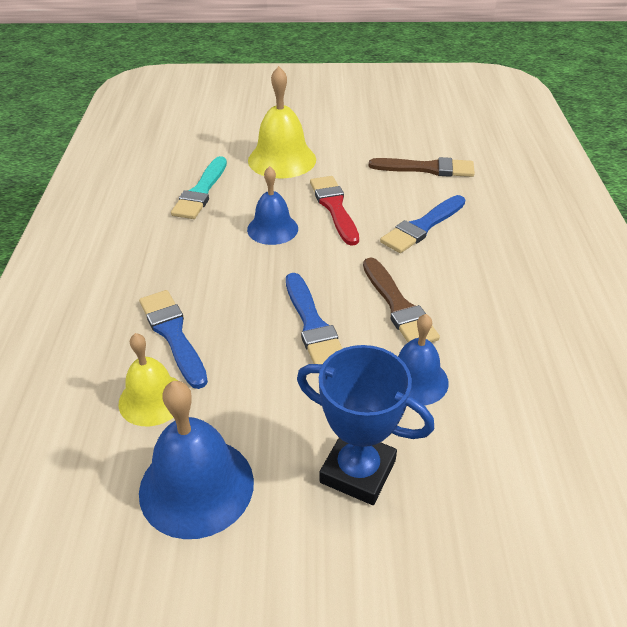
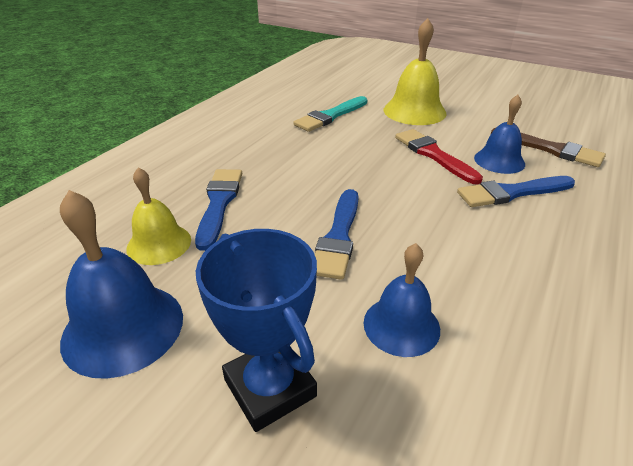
camera: 30 degrees right, 5 degrees down
blue bell [247,166,298,245] -> blue bell moved to [474,95,525,174]
red brush [310,176,359,246] -> red brush turned 45 degrees counterclockwise [395,129,483,185]
brown brush [363,257,440,342] -> none

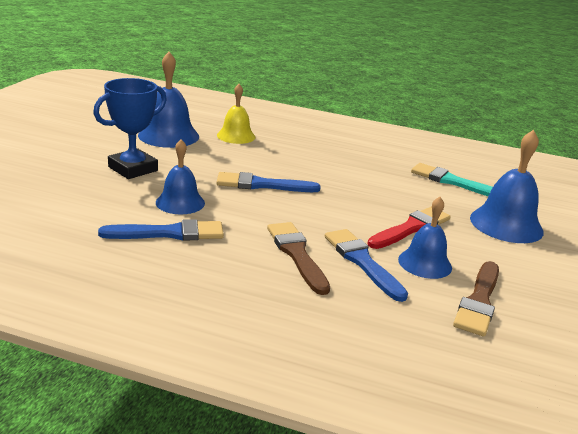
camera: 75 degrees right, 10 degrees down
blue brush [195,169,242,251] -> blue brush moved to [98,219,224,240]
yellow bell [384,18,447,125] -> blue bell [470,130,544,243]
none -> brown brush [267,222,330,295]

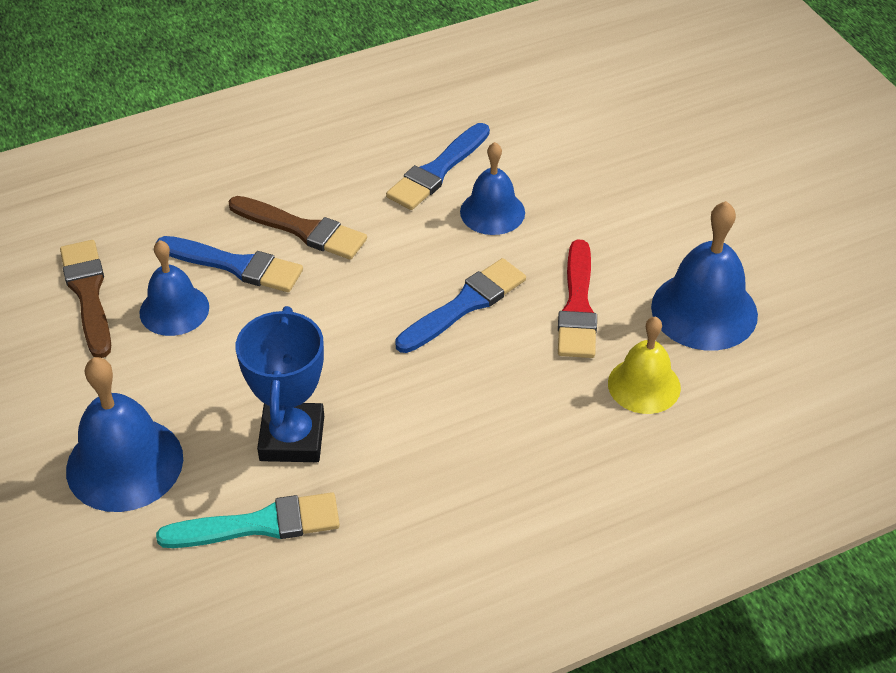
camera: 140 degrees right, 20 degrees up
blue trophy [93,78,167,179] -> blue trophy moved to [235,306,324,462]
red brush [367,206,451,249] -> red brush moved to [558,240,597,358]

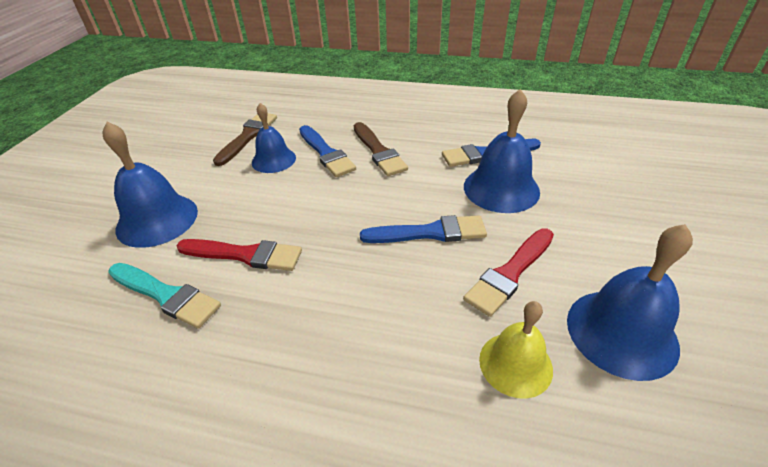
camera: 40 degrees right, 5 degrees down
blue trophy [235,306,324,462] -> red brush [176,239,302,271]
blue bell [460,142,525,235] -> blue bell [464,89,540,213], size x1.53

